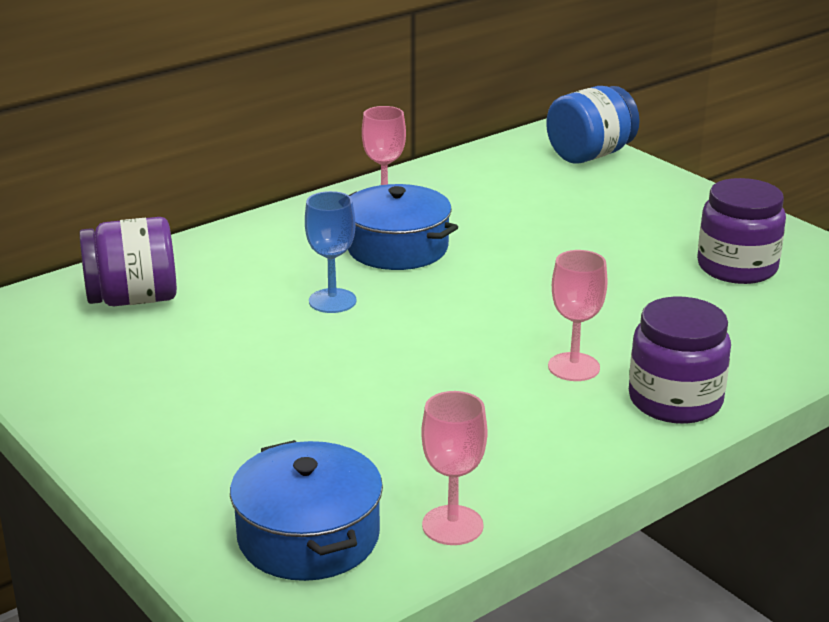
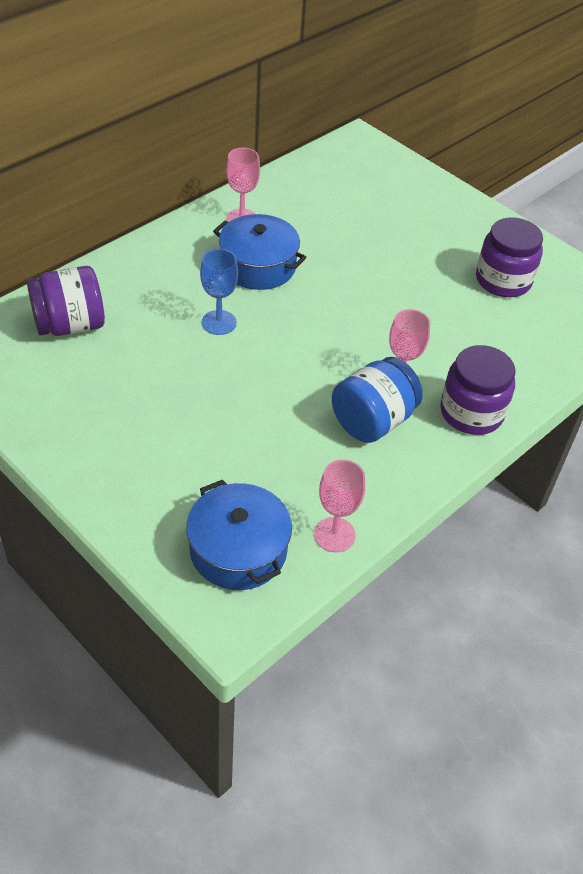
camera: 10 degrees left, 20 degrees up
blue jar [546,86,640,164] -> blue jar moved to [332,357,423,443]

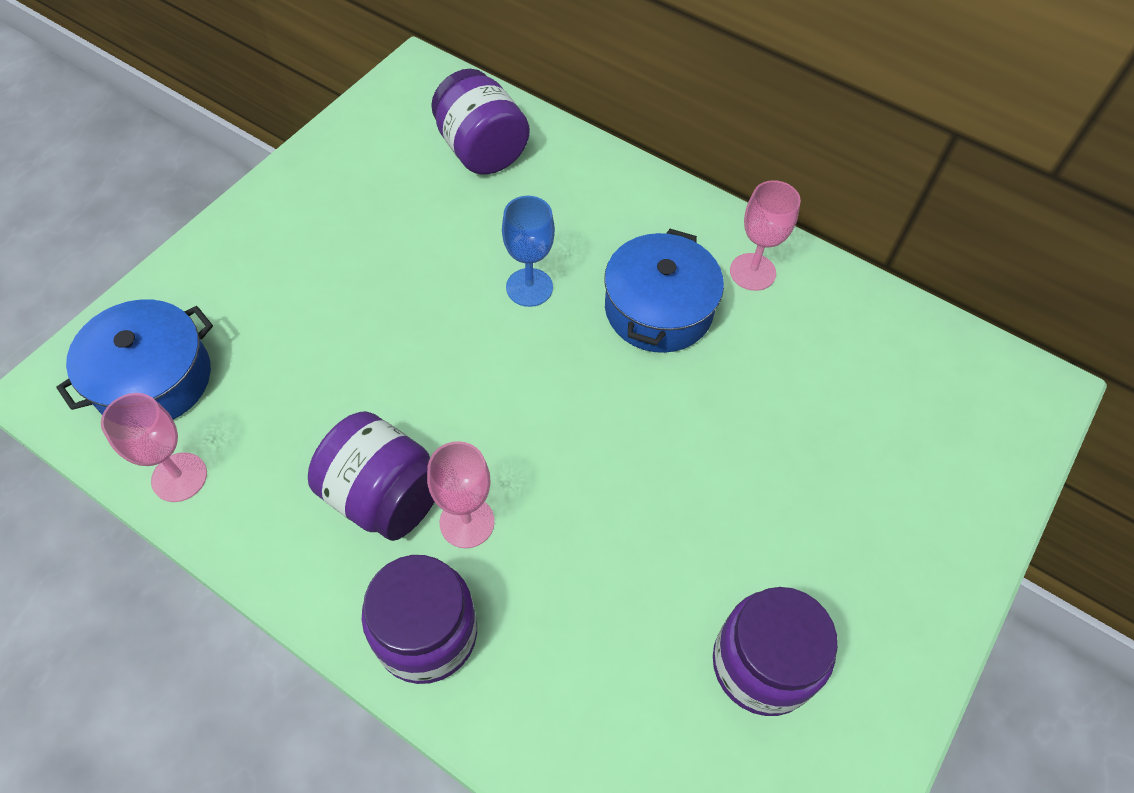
camera: 80 degrees right, 10 degrees up
blue jar [332,357,423,443] -> purple jar [308,411,435,541]

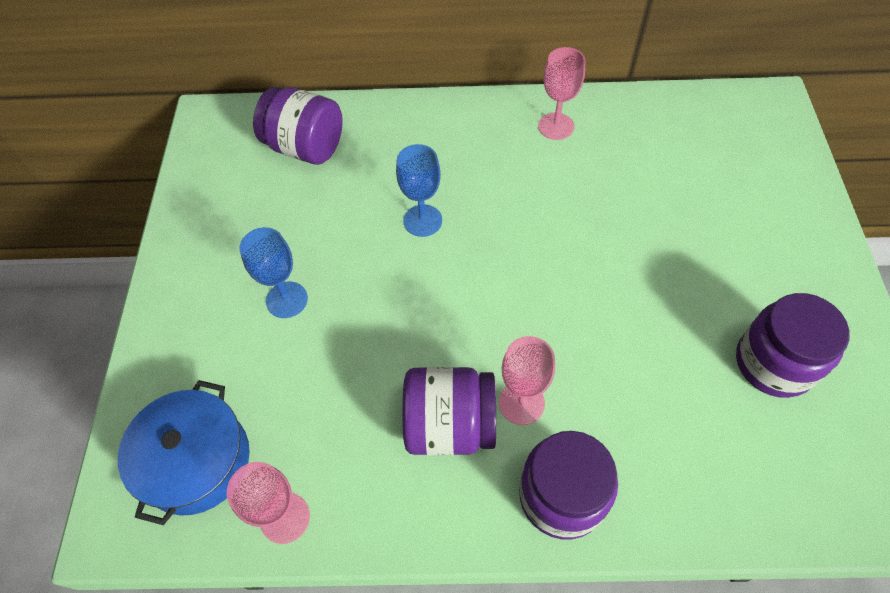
camera: 30 degrees left, 0 degrees up
blue pot [604,229,724,353] -> none
none -> blue goblet [240,227,308,318]

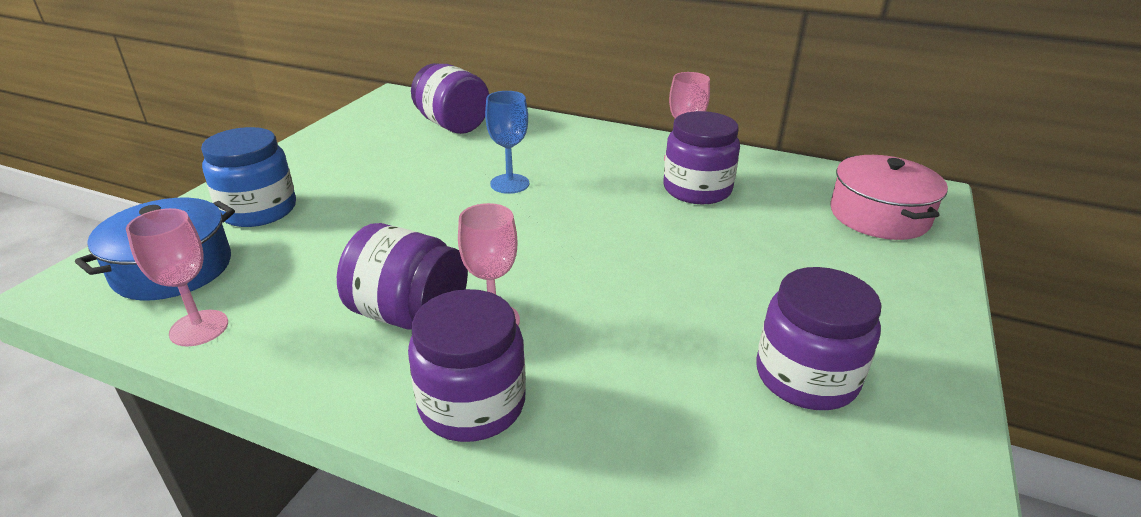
camera: 20 degrees right, 25 degrees down
blue goblet [240,227,308,318] -> none
none -> blue jar [201,127,296,227]
none -> purple jar [663,111,740,204]
none -> pink pot [831,155,948,240]

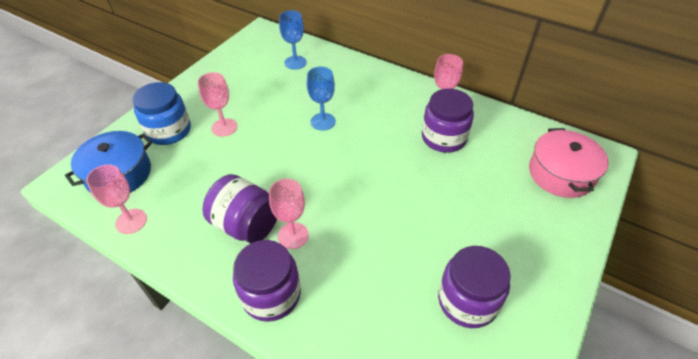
camera: 10 degrees right, 15 degrees up
purple jar [411,63,489,134] -> blue goblet [279,10,307,70]
none -> pink goblet [198,72,237,137]

